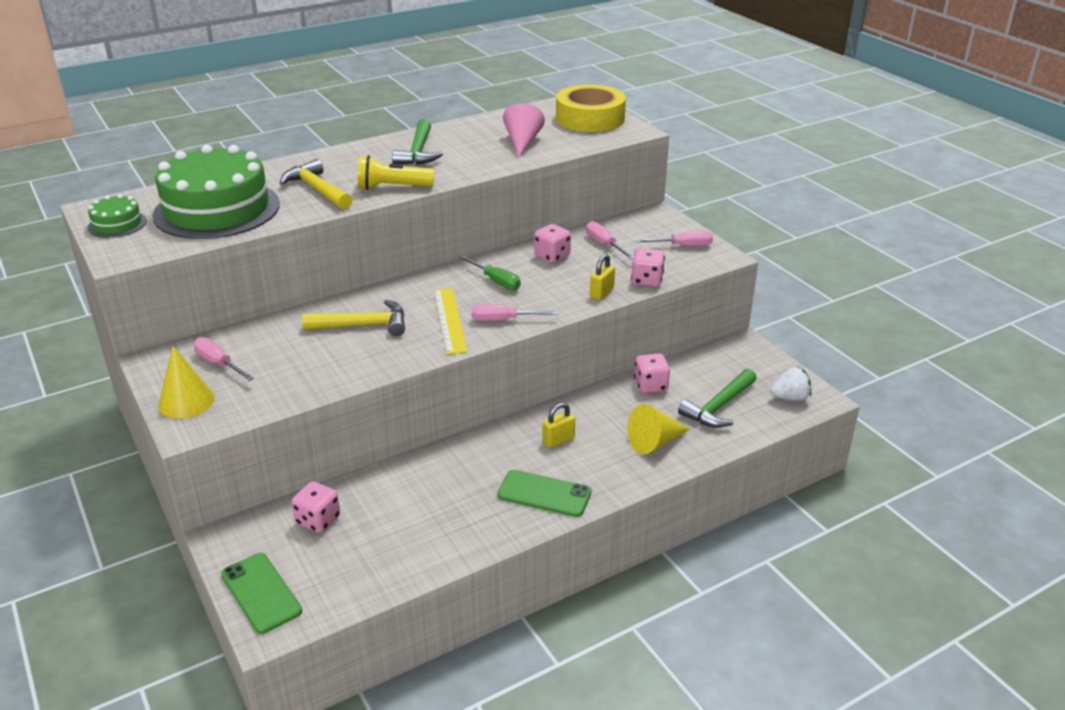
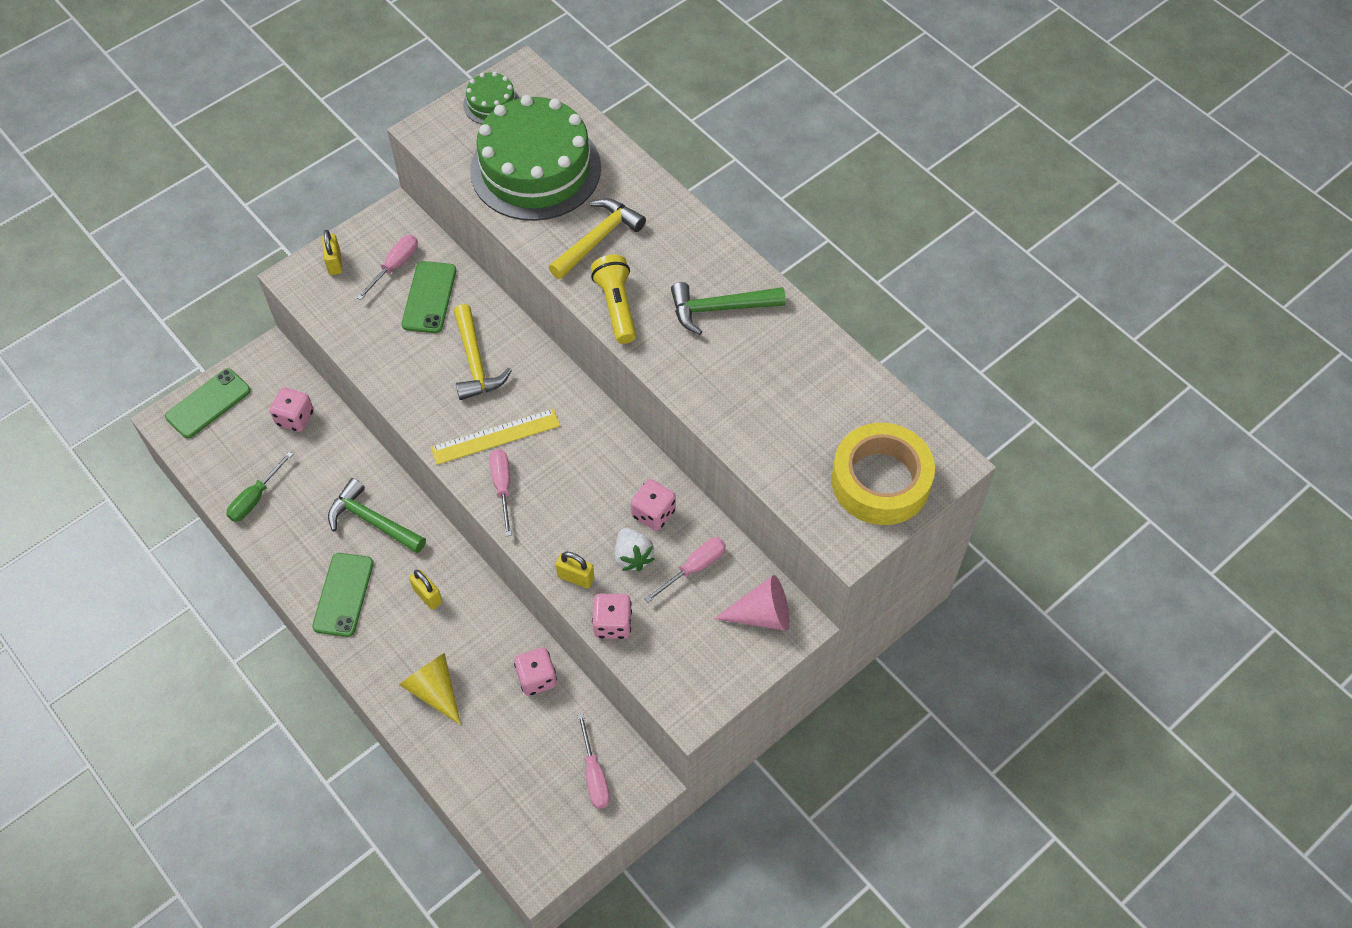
camera: 80 degrees right, 25 degrees up
yellow cone [158,346,215,419] -> yellow padlock [322,230,342,275]
green screwdriver [459,255,521,290] -> green screwdriver moved to [226,451,293,522]
pink cone [503,103,545,157] -> pink cone moved to [714,575,790,631]
pink screwdriver [635,231,713,246] -> pink screwdriver moved to [577,713,610,809]
green hammer [678,369,757,428] -> green hammer moved to [328,478,426,553]
white strawberry [770,367,812,401] -> white strawberry moved to [614,528,654,571]
none -> green phone [402,261,456,333]

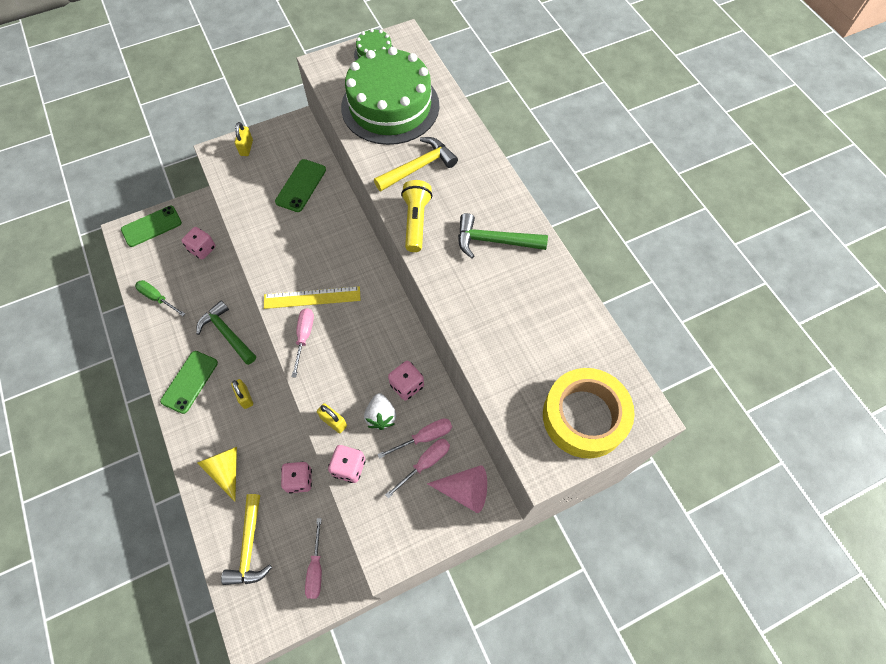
camera: 15 degrees right, 5 degrees up
green screwdriver [226,451,293,522] -> green screwdriver turned 75 degrees clockwise [135,280,185,316]
pink screwdriver [357,235,418,300] -> pink screwdriver moved to [385,439,450,498]
yellow hammer [454,304,512,400] -> yellow hammer moved to [221,494,272,585]

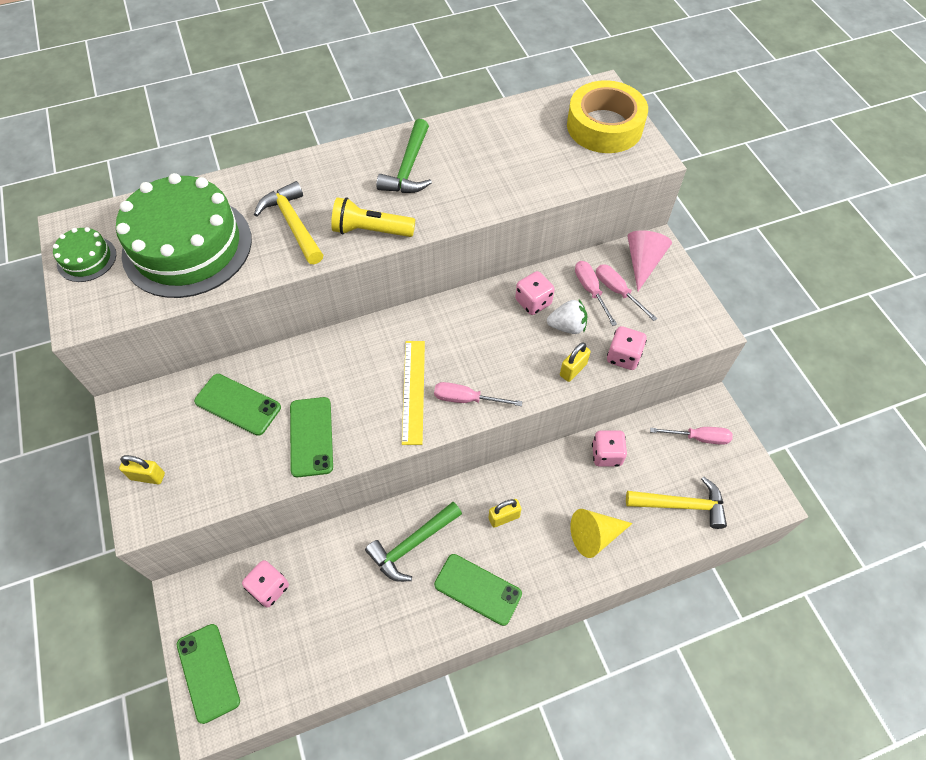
camera: 85 degrees left, 5 degrees down
green screwdriver [135,280,185,316] -> none
none -> green phone [290,397,333,477]

